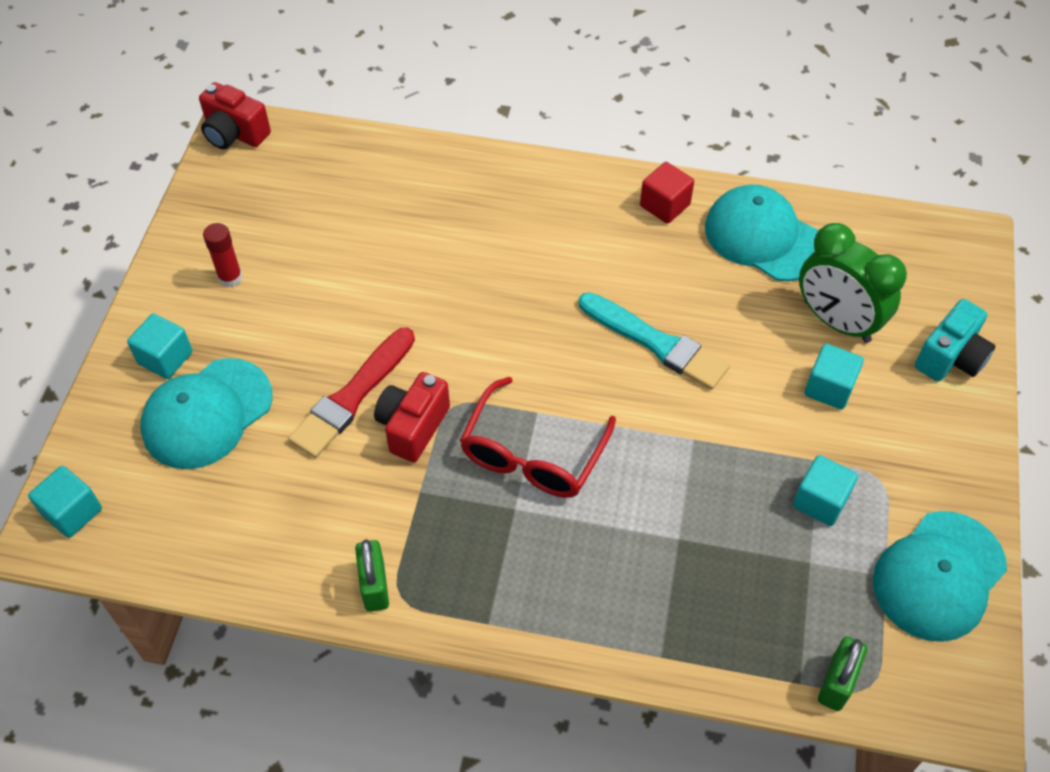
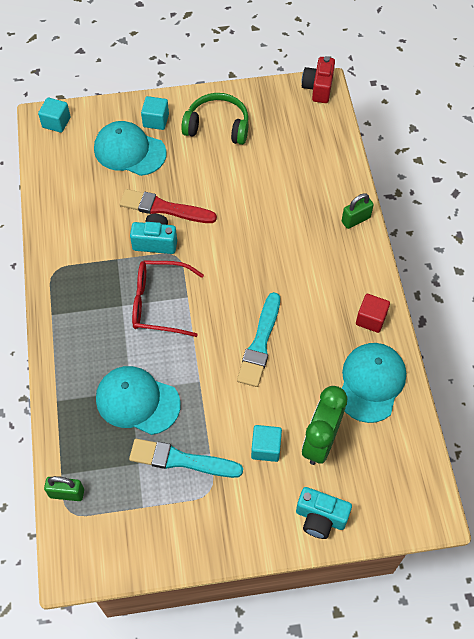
camera: 70 degrees right, 5 degrees up
red glue stick [203,223,242,287] -> green headphones [181,93,249,145]
green padlock [355,539,389,612] -> green padlock moved to [342,193,374,229]
red camera [374,372,450,462] -> turquoise camera [130,214,177,254]
turquoise cube [793,455,858,526] -> turquoise brush [129,439,243,478]
turquoise cap [873,511,1007,642] -> turquoise cap moved to [96,366,181,435]

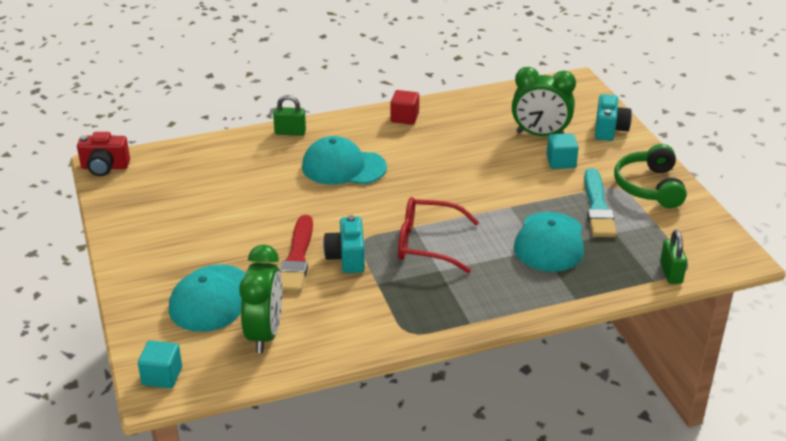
camera: 100 degrees left, 25 degrees down
red glasses [132,260,204,337] -> red glasses turned 105 degrees clockwise [398,197,479,273]
turquoise cube [141,96,169,130] -> none
green headphones [181,93,249,145] -> green headphones moved to [614,144,687,208]
turquoise brush [237,292,280,387] -> none
green padlock [342,193,374,229] -> green padlock turned 45 degrees counterclockwise [273,95,306,136]
turquoise cap [342,343,406,423] -> turquoise cap moved to [302,136,387,185]
none -> green clock [239,245,282,353]

